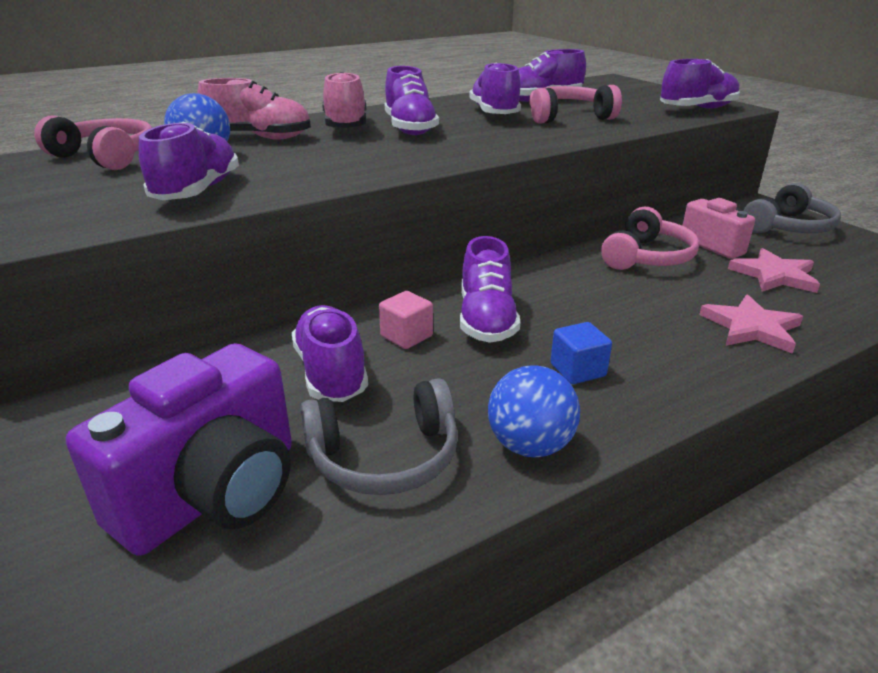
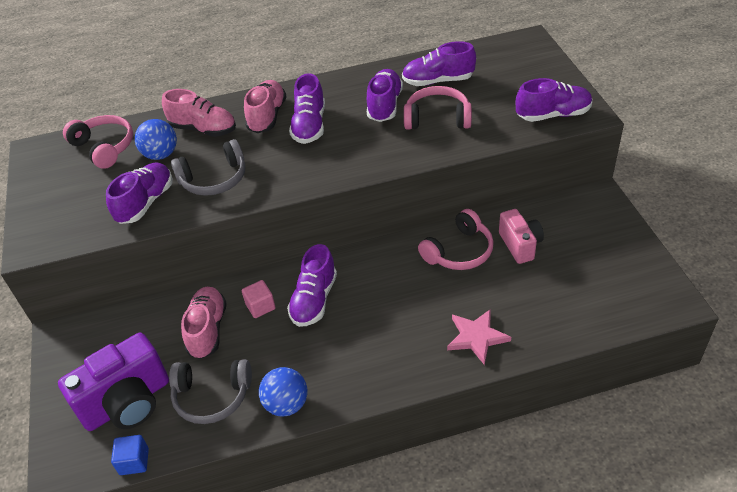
camera: 20 degrees right, 15 degrees up
purple shoe [292,305,368,402] -> pink shoe [181,287,227,359]
blue cube [551,322,612,384] -> blue cube moved to [111,435,149,475]
pink star [728,248,820,293] -> none
grey headphones [743,183,841,233] -> grey headphones moved to [171,139,245,196]

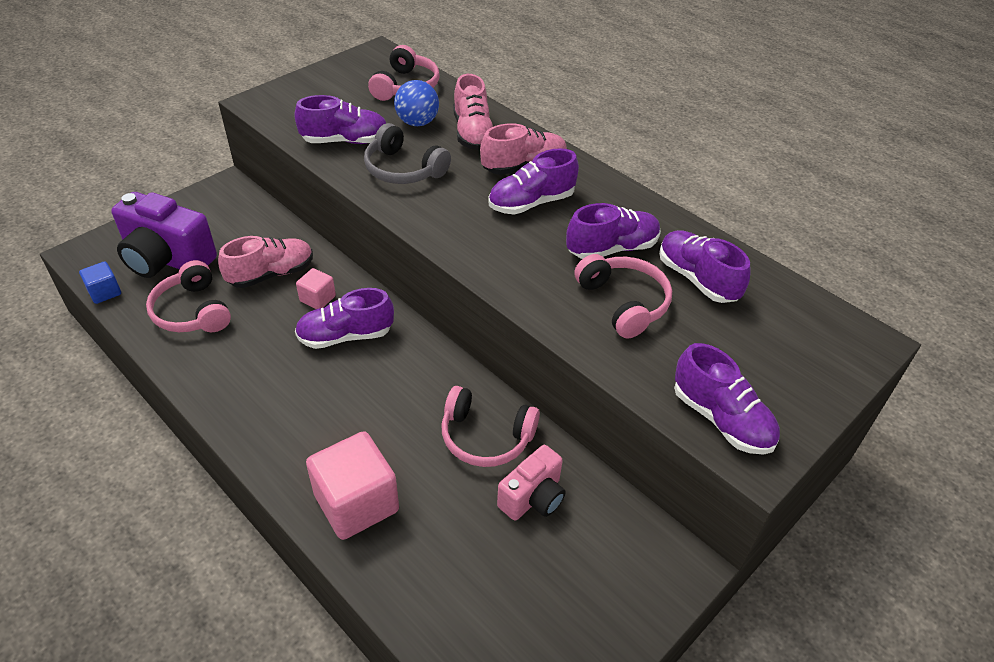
camera: 55 degrees right, 0 degrees up
grey headphones [169,359,252,424] -> pink headphones [146,260,231,332]
blue ball [259,367,307,417] -> none
pink star [447,310,511,365] -> pink cube [306,431,399,540]

